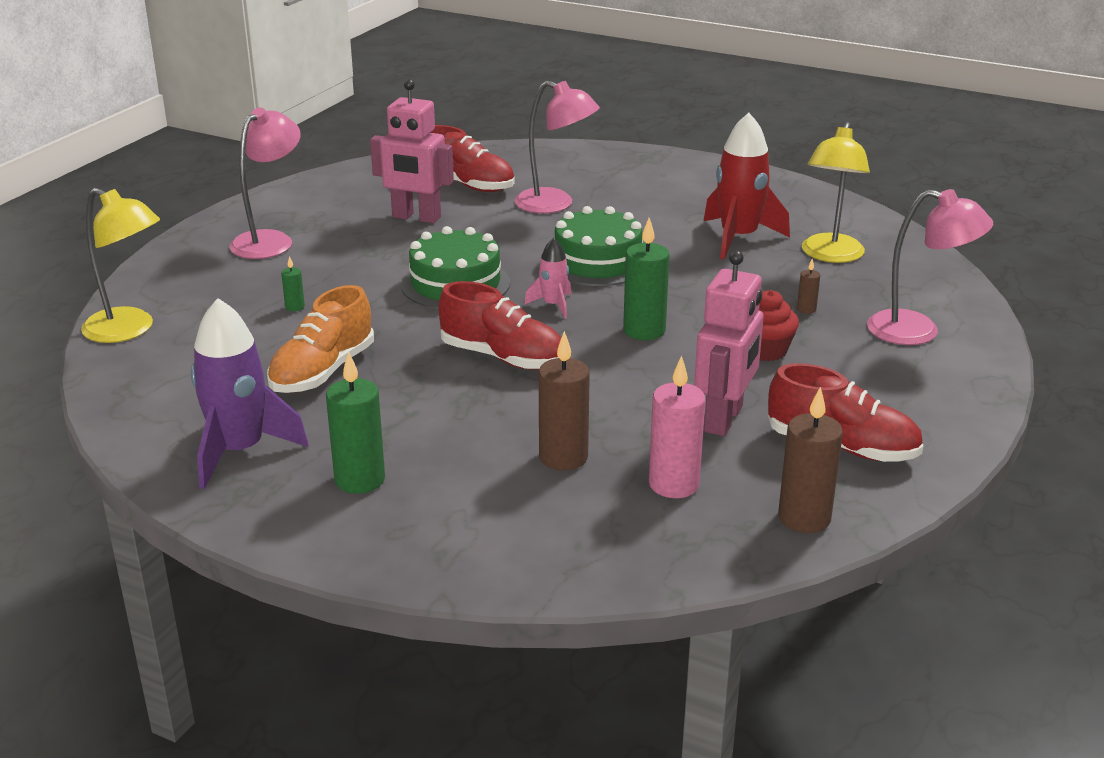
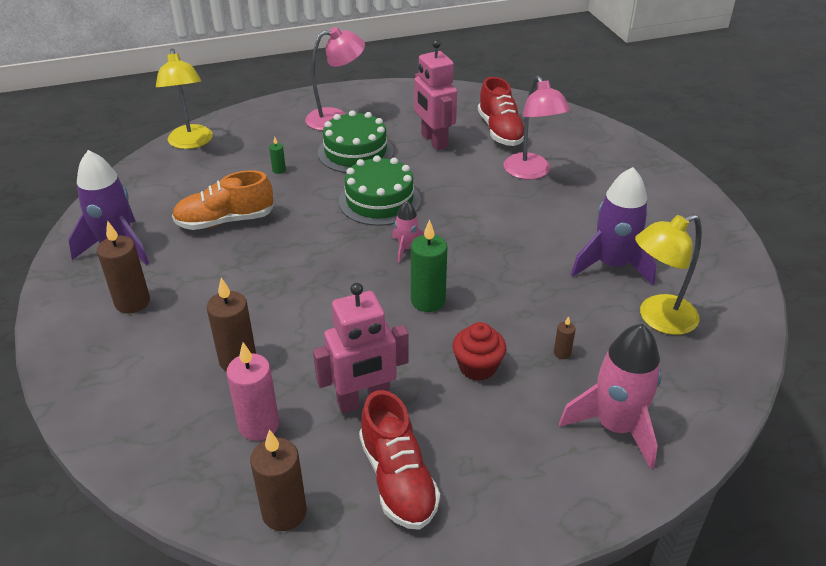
camera: 45 degrees right, 10 degrees up
green candle [326,351,385,494] -> brown candle [97,221,150,313]
red shoe [438,281,561,370] -> none
green cake [555,206,643,286] -> green cake moved to [318,110,394,173]
red rocket [704,113,790,259] -> purple rocket [571,167,656,286]
pink lamp [867,189,993,345] -> pink rocket [559,324,661,469]

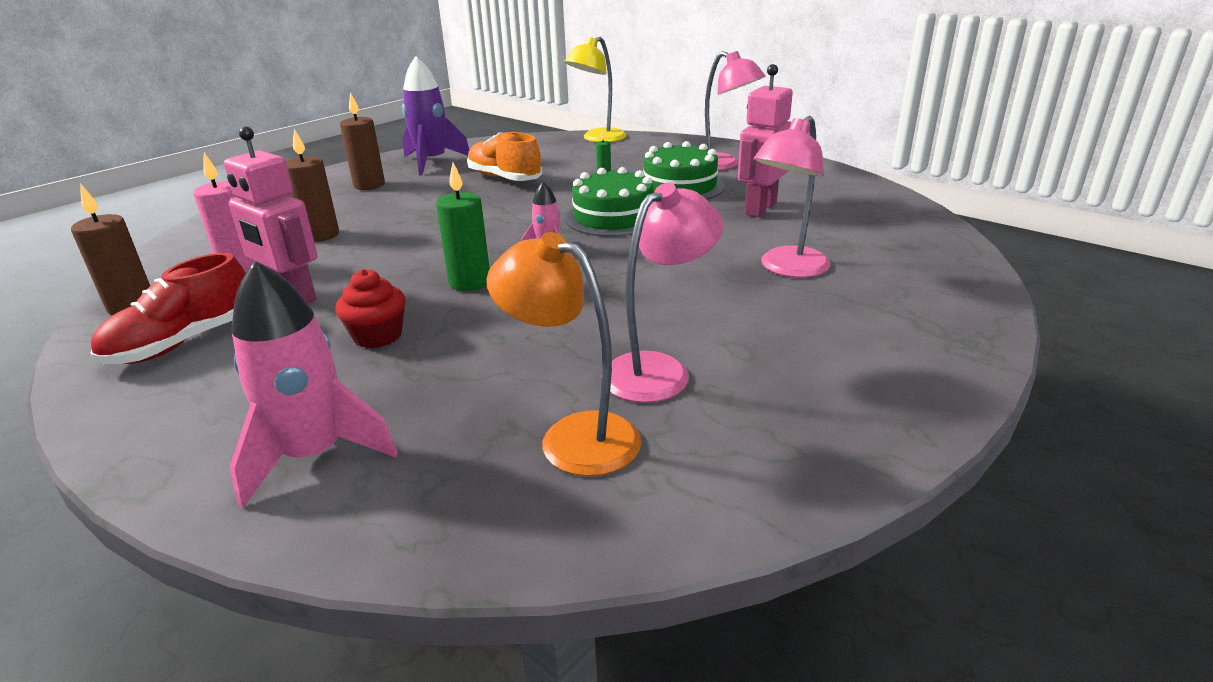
camera: 60 degrees right, 10 degrees down
red shoe [478,77,524,146] -> none
brown candle [554,316,576,359] -> none
purple rocket [571,167,656,286] -> pink lamp [601,183,724,403]
yellow lamp [635,214,702,335] -> orange lamp [486,232,641,476]

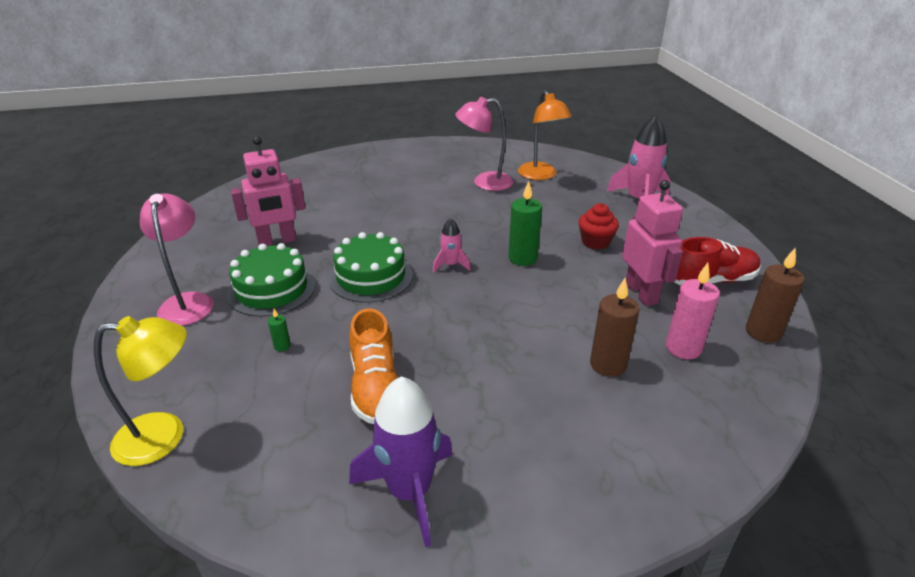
camera: 145 degrees left, 5 degrees up
brown candle [340,92,385,190] -> none
pink lamp [754,116,831,278] -> none

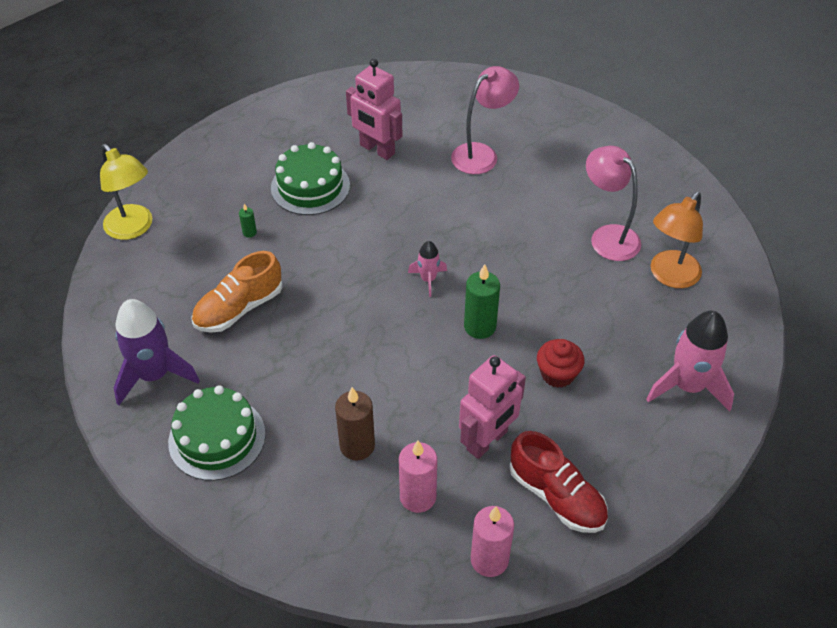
camera: 60 degrees right, 15 degrees up
pink lamp [140,193,214,326] -> pink lamp moved to [451,66,519,174]
green cake [329,232,413,303] -> green cake moved to [168,385,266,481]
brown candle [746,247,805,343] -> pink candle [471,506,514,577]

